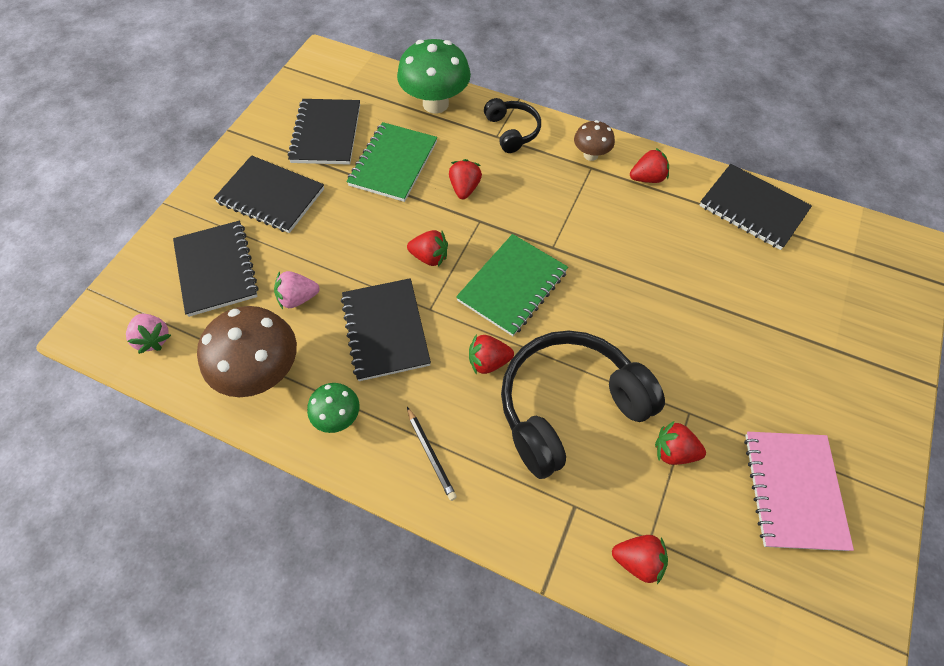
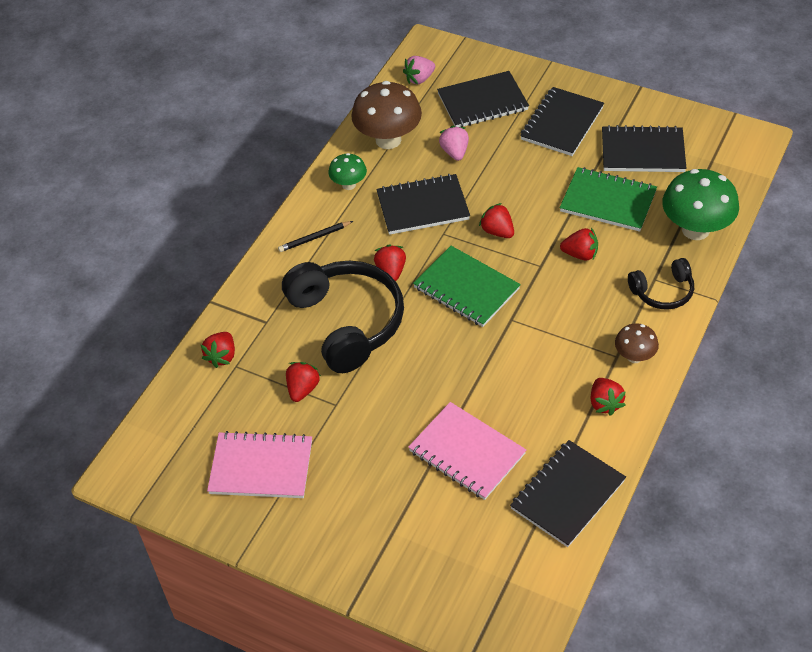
camera: 95 degrees right, 10 degrees down
red strawberry [407,230,448,267] -> red strawberry turned 120 degrees clockwise [479,203,514,238]
none -> pink notebook [408,402,526,500]

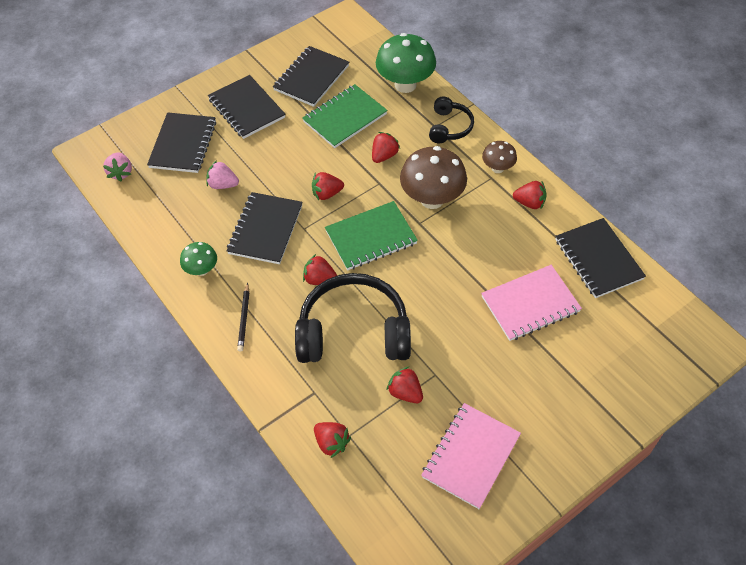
camera: 65 degrees left, 5 degrees up
brown mushroom [351,81,422,149] -> brown mushroom moved to [400,146,467,209]

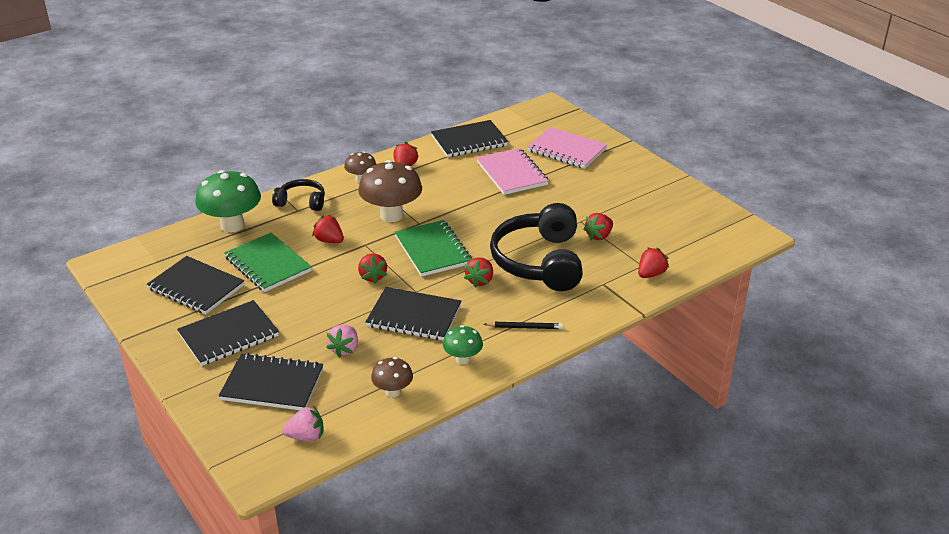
camera: 90 degrees left, 20 degrees down
pink notebook [421,403,521,509] -> pink notebook moved to [527,127,607,169]
none -> brown mushroom [371,357,413,397]

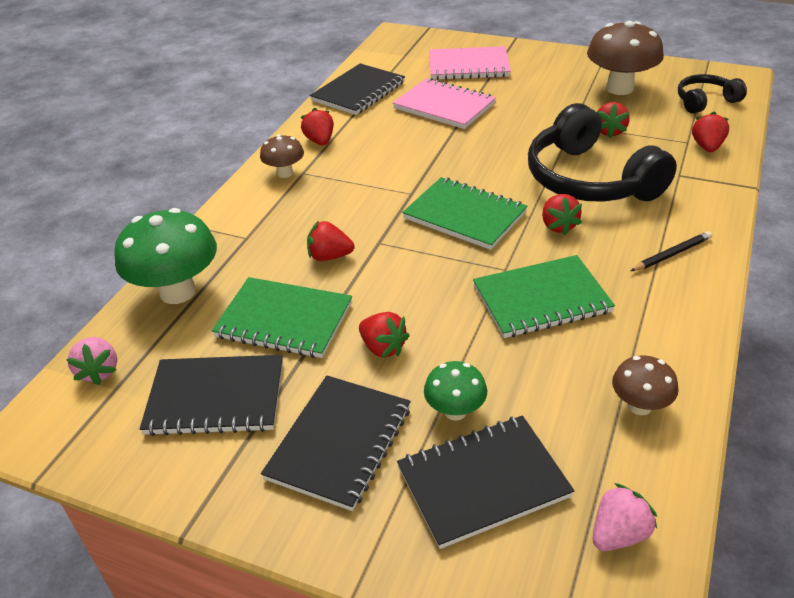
camera: 30 degrees left, 5 degrees up
black headphones [272,179,325,211] -> black headphones moved to [678,74,747,114]
pink strawberry [326,325,358,358] -> pink strawberry moved to [66,337,117,385]
brown mushroom [358,160,422,222] -> brown mushroom moved to [587,21,664,95]
red strawberry [358,253,387,284] -> red strawberry moved to [359,312,410,358]
black notebook [366,287,461,341] -> green notebook [473,255,615,338]
green mushroom [443,325,483,364] -> green mushroom moved to [424,361,487,421]

